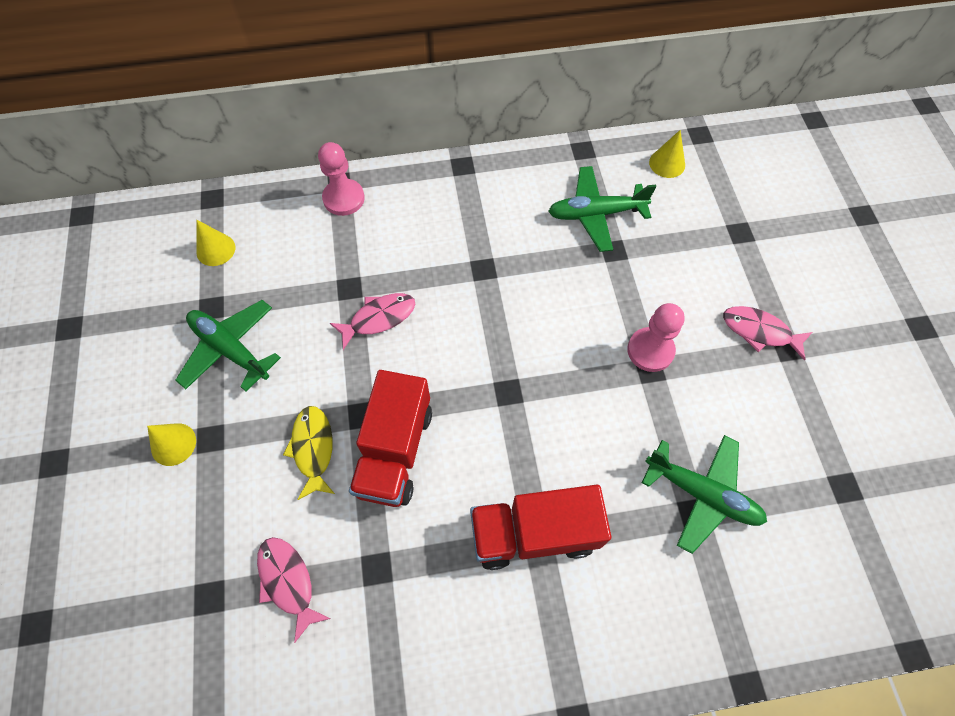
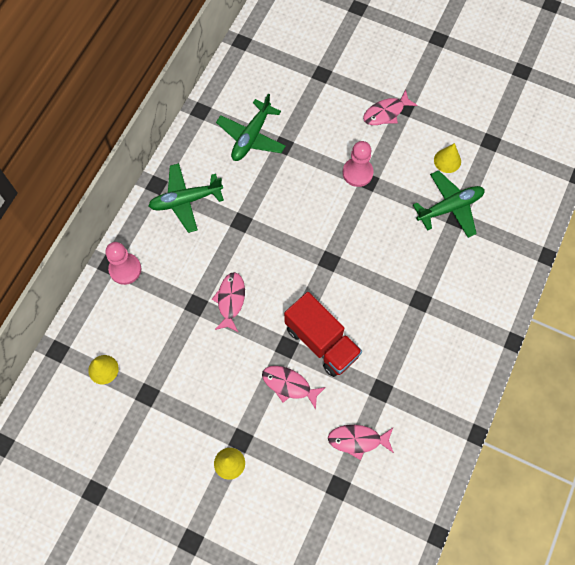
camera: 55 degrees left, 5 degrees up
green plane [175,300,281,392] -> green plane moved to [149,163,224,233]
yellow fish [283,406,335,500] -> pink fish [262,366,326,409]
red truck [470,485,611,570] -> none
yellow cone [649,130,685,178] -> yellow cone moved to [434,143,461,173]

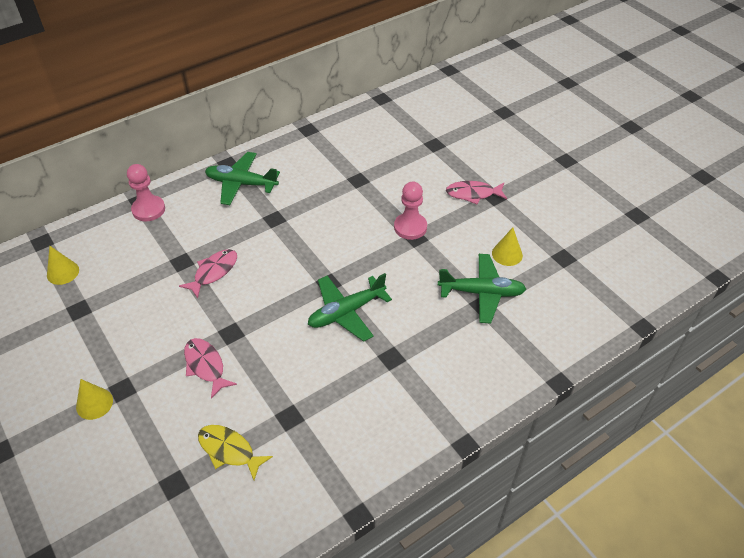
camera: 30 degrees right, 20 degrees down
green plane [216,94,286,161] -> green plane moved to [308,273,392,342]
red truck [284,292,362,377] -> none
pink fish [328,425,394,460] -> yellow fish [198,425,273,480]

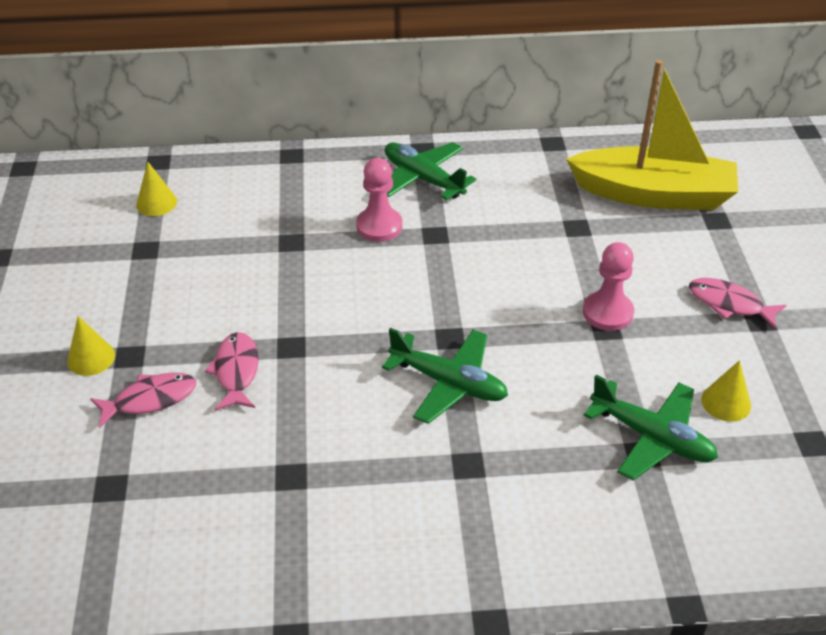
camera: 30 degrees right, 5 degrees down
pink pawn [127,164,165,221] -> pink pawn moved to [356,158,402,242]
pink fish [179,249,237,299] -> pink fish moved to [90,372,196,428]
yellow fish [198,425,273,480] -> none
green plane [308,273,392,342] -> green plane turned 150 degrees counterclockwise [382,328,508,424]
none -> yellow boat [566,60,738,210]

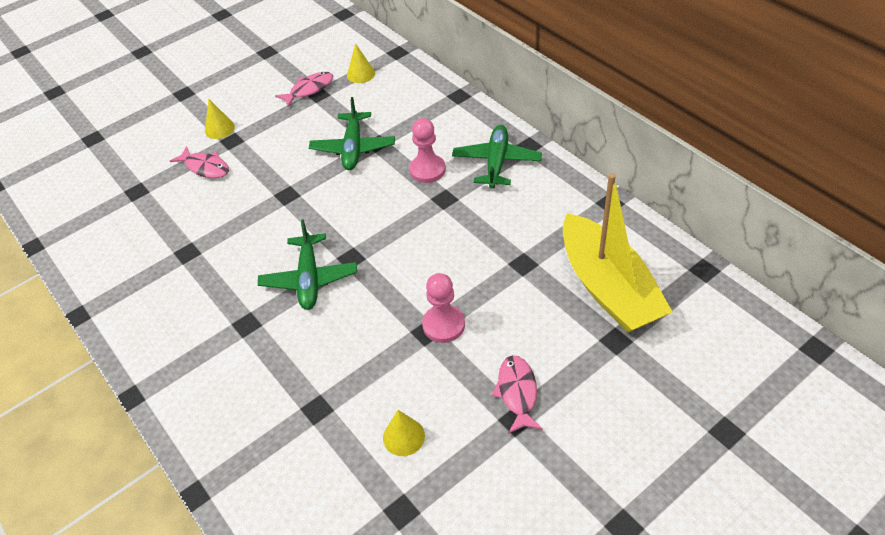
camera: 60 degrees right, 5 degrees up
pink fish [205,332,259,411] -> pink fish moved to [275,72,333,107]
green plane [584,375,718,480] -> green plane moved to [309,97,395,170]

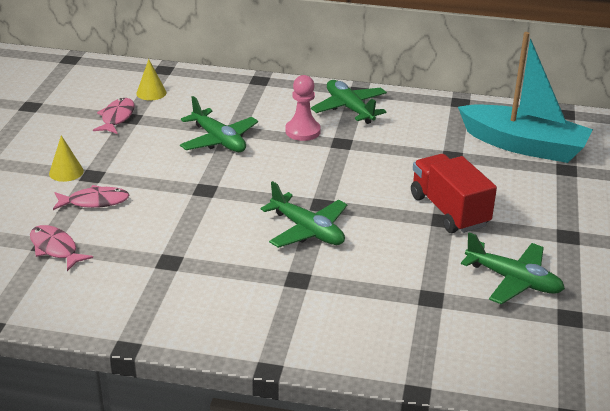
camera: 45 degrees left, 15 degrees down
yellow cone [383,410,425,456] -> green plane [461,232,565,305]
pink pawn [422,273,465,343] -> red truck [411,154,497,233]
pink fish [492,355,543,434] -> pink fish moved to [30,225,93,271]
yellow boat [563,173,673,333] -> turquoise boat [458,32,593,163]

